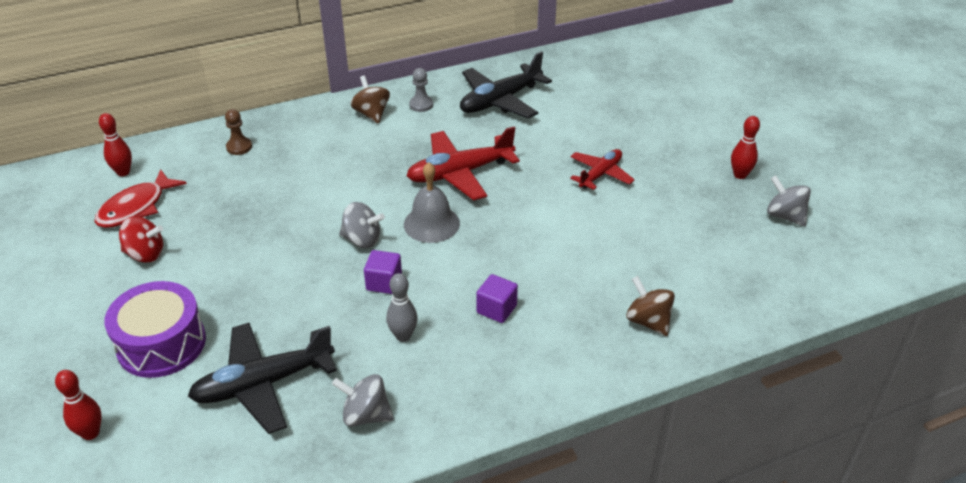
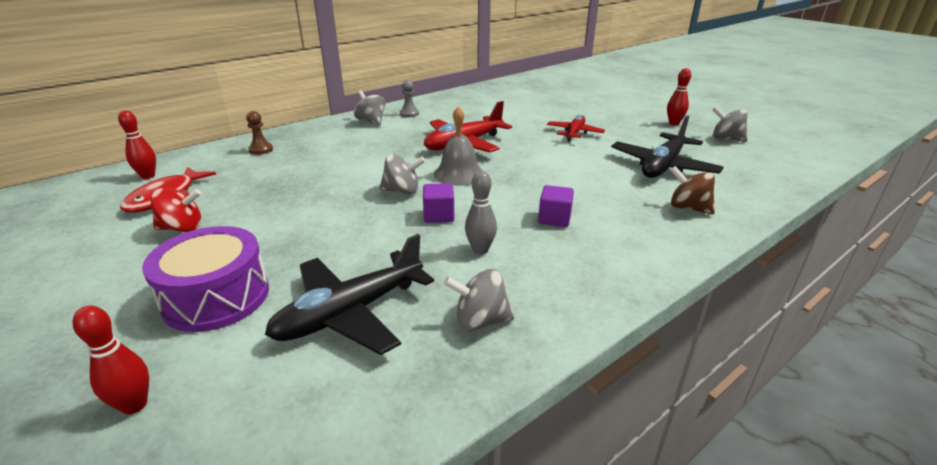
camera: 15 degrees left, 10 degrees down
brown spinning top [350,76,390,124] -> grey spinning top [354,90,385,125]
black plane [460,51,552,119] -> black plane moved to [611,115,724,178]

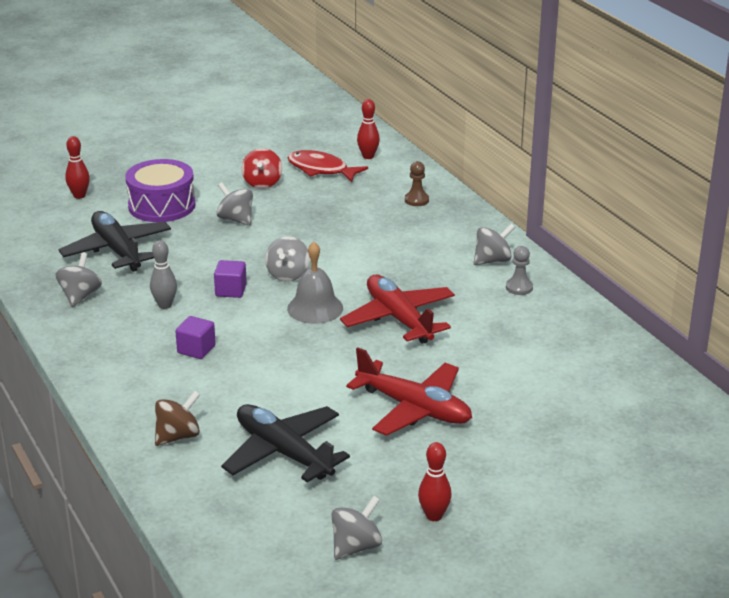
camera: 100 degrees right, 0 degrees up
red plane [547,115,605,142] -> red plane [346,347,472,436], size x1.62
none -> grey spinning top [216,182,253,226]

